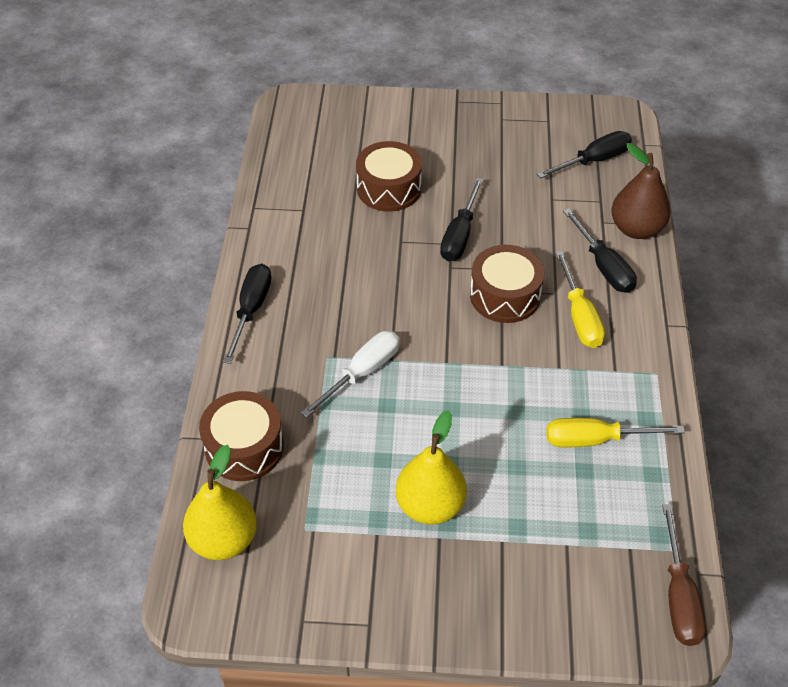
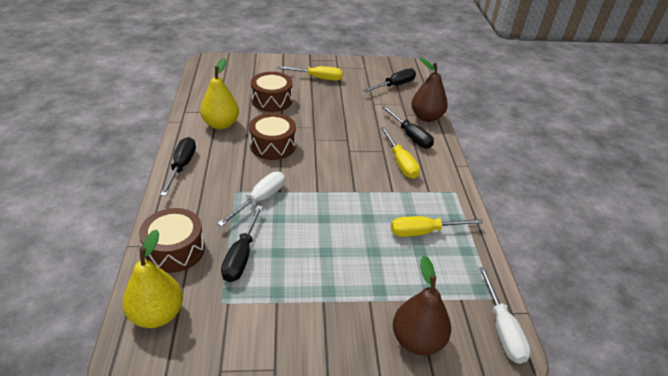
camera: 10 degrees left, 10 degrees down
yellow pear [396,410,467,525] -> yellow pear moved to [200,58,239,129]
black screwdriver [440,177,484,262] -> black screwdriver moved to [221,205,263,282]
brown drum [470,245,544,323] -> brown drum moved to [249,113,296,160]
brown screwdriver [662,504,706,646] -> white screwdriver [479,267,531,364]
none -> yellow screwdriver [277,66,343,81]
none -> brown pear [393,256,451,355]

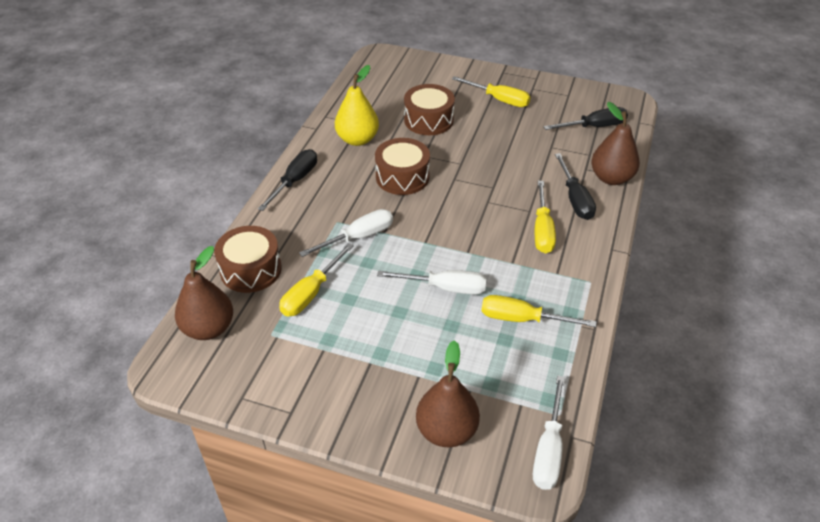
camera: 25 degrees right, 5 degrees up
yellow pear [123,229,183,328] -> brown pear [175,246,233,340]
black screwdriver [221,205,263,282] -> yellow screwdriver [279,243,354,317]
none -> white screwdriver [377,270,486,295]

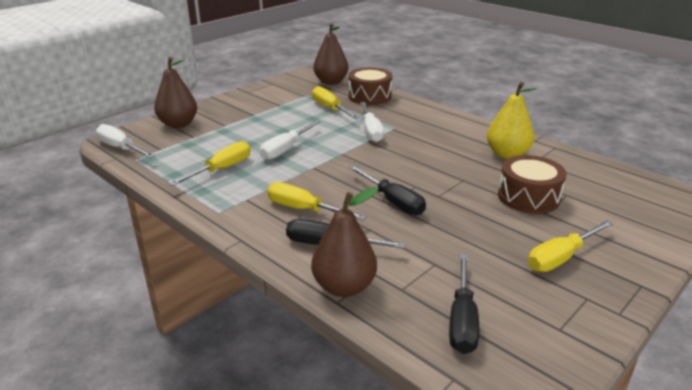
camera: 115 degrees right, 15 degrees down
black screwdriver [258,149,317,211] -> black screwdriver moved to [349,166,426,215]
brown drum [375,138,430,195] -> none

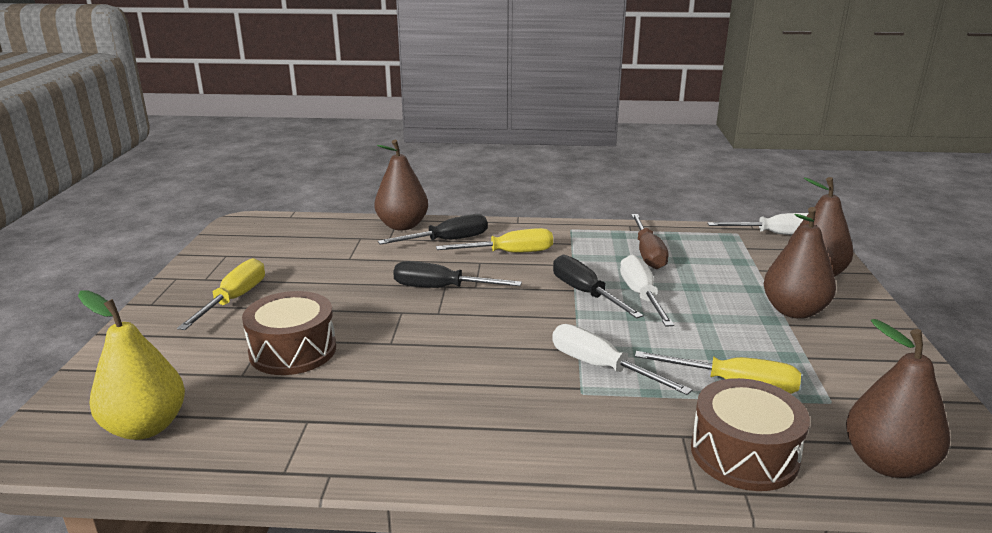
camera: 140 degrees right, 5 degrees down
yellow screwdriver [168,141,251,186] -> brown screwdriver [631,214,669,269]
black screwdriver [449,254,479,354] -> black screwdriver moved to [553,255,643,318]
yellow pear [487,82,537,159] -> yellow pear moved to [78,290,185,440]
none -> brown pear [764,207,836,319]

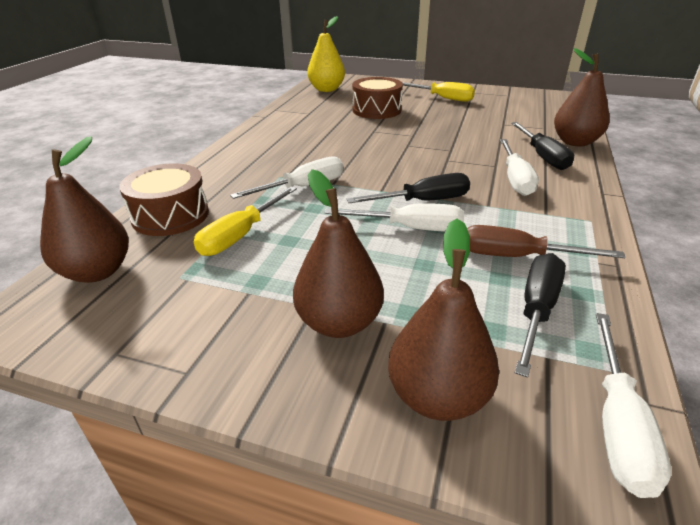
camera: 105 degrees right, 10 degrees up
black screwdriver [393,261,522,288] -> black screwdriver moved to [514,253,566,378]
yellow screwdriver [436,228,553,253] -> white screwdriver [500,139,539,196]

